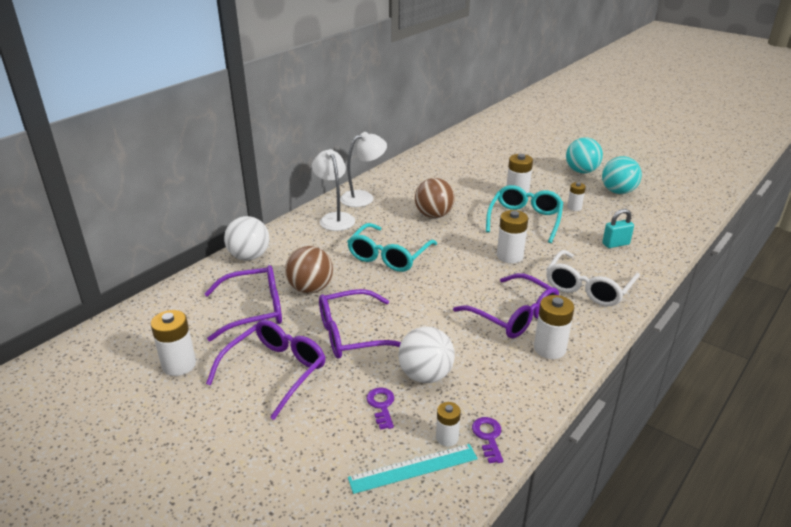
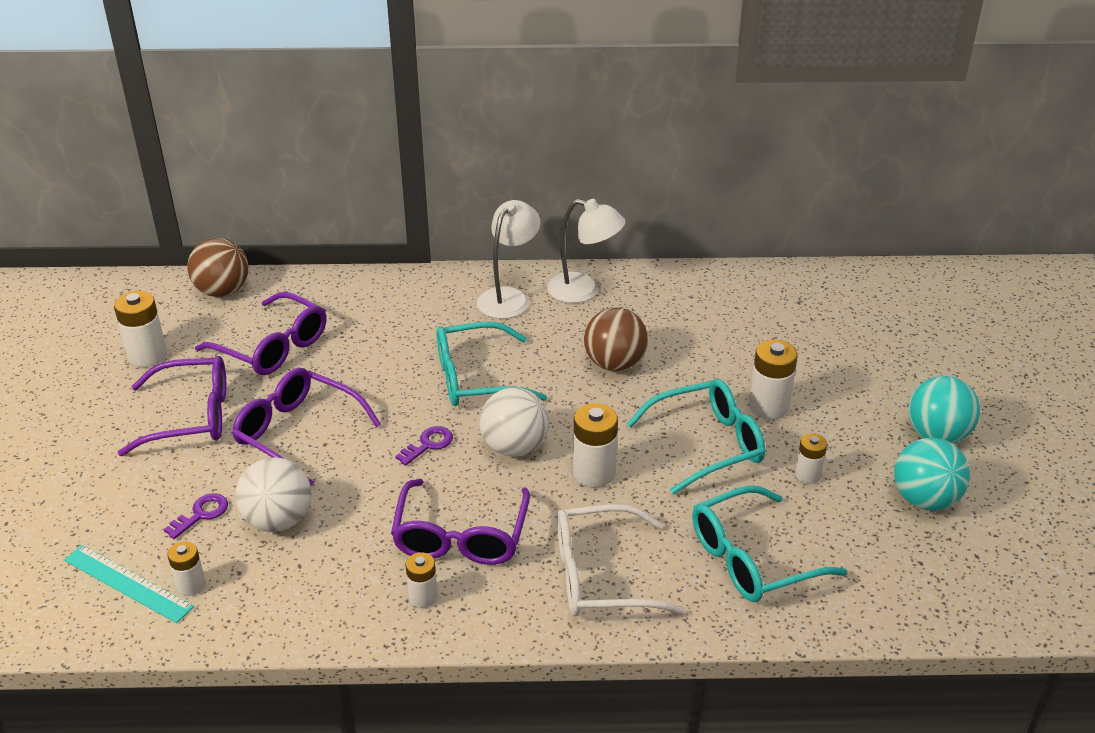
camera: 50 degrees right, 5 degrees up
white ball [224,216,269,260] -> white ball moved to [480,387,549,457]
brown ball [285,246,333,293] -> brown ball moved to [187,238,249,297]
purple key [472,417,503,463] -> purple key moved to [395,426,453,466]
white battery [534,295,574,359] -> white battery [406,552,438,608], size x0.61
turquoise padlock [602,209,634,248] -> turquoise glasses [692,486,848,602]

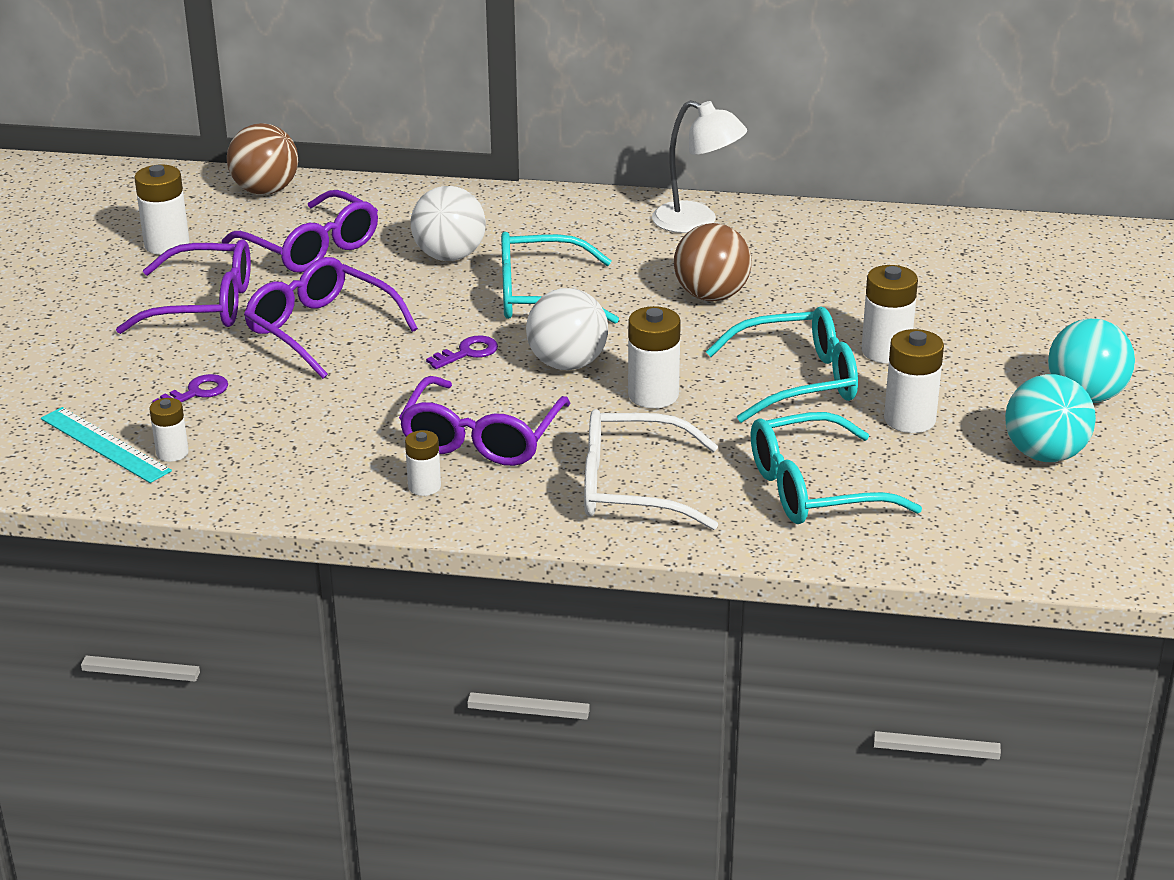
camera: 10 degrees right, 5 degrees down
white ball [235,457,312,532] -> white ball moved to [411,186,486,261]
white lamp [477,200,541,319] -> none
white battery [795,434,827,484] -> white battery [884,329,944,433], size x1.65

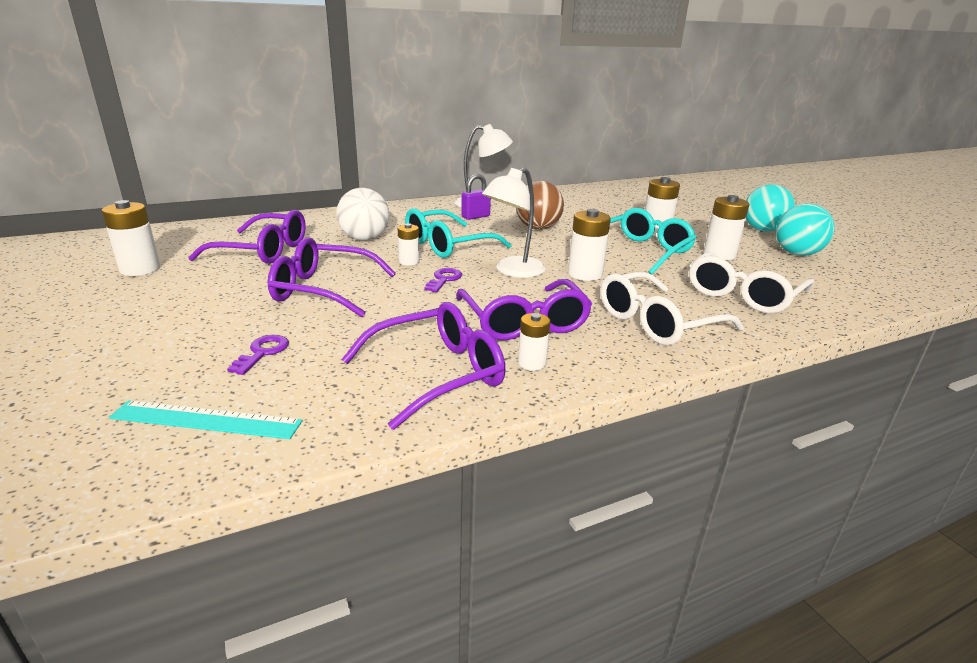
camera: 35 degrees left, 5 degrees down
purple glasses [116,239,251,334] -> purple glasses moved to [342,302,506,430]
white battery [149,398,189,462] -> white battery moved to [398,223,420,266]
brown ball [227,123,298,195] -> none
white ball [526,288,608,370] -> white lamp [482,168,546,278]
turquoise glasses [751,412,922,524] -> white glasses [689,252,814,313]
none -> purple padlock [461,174,491,220]

